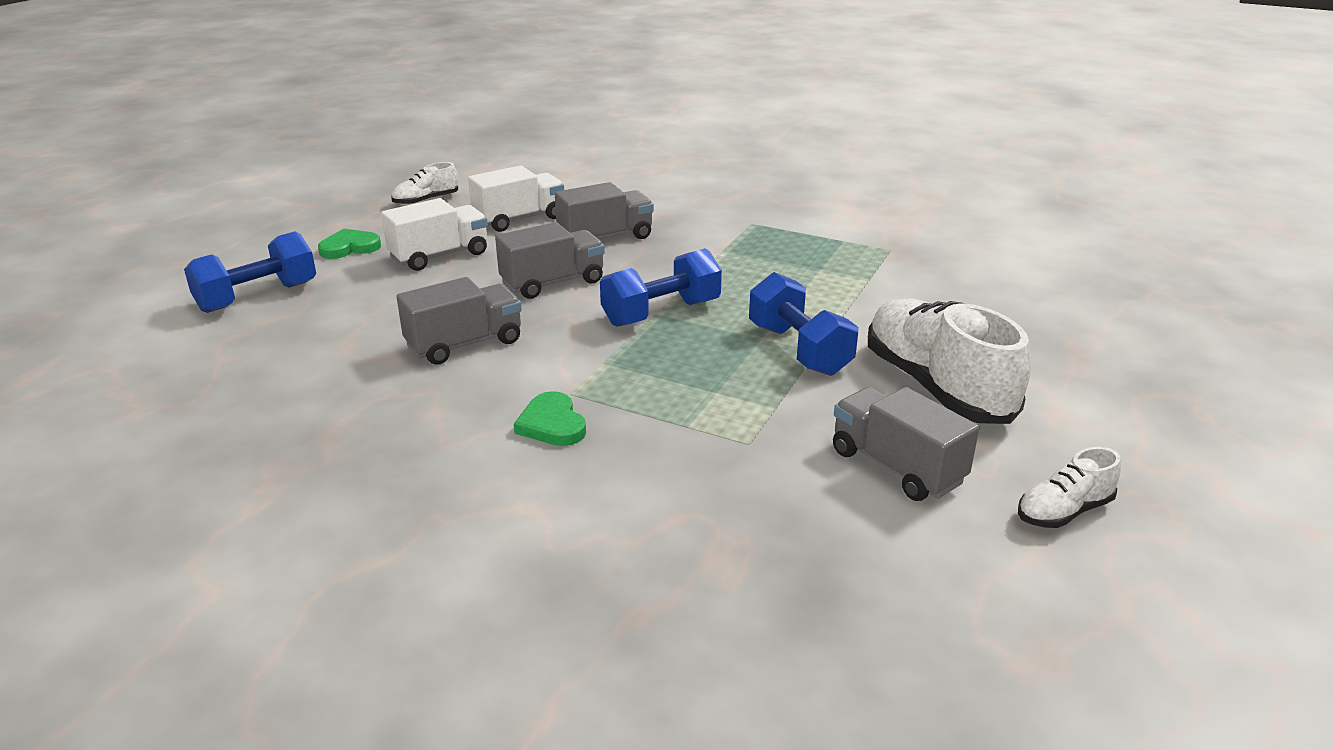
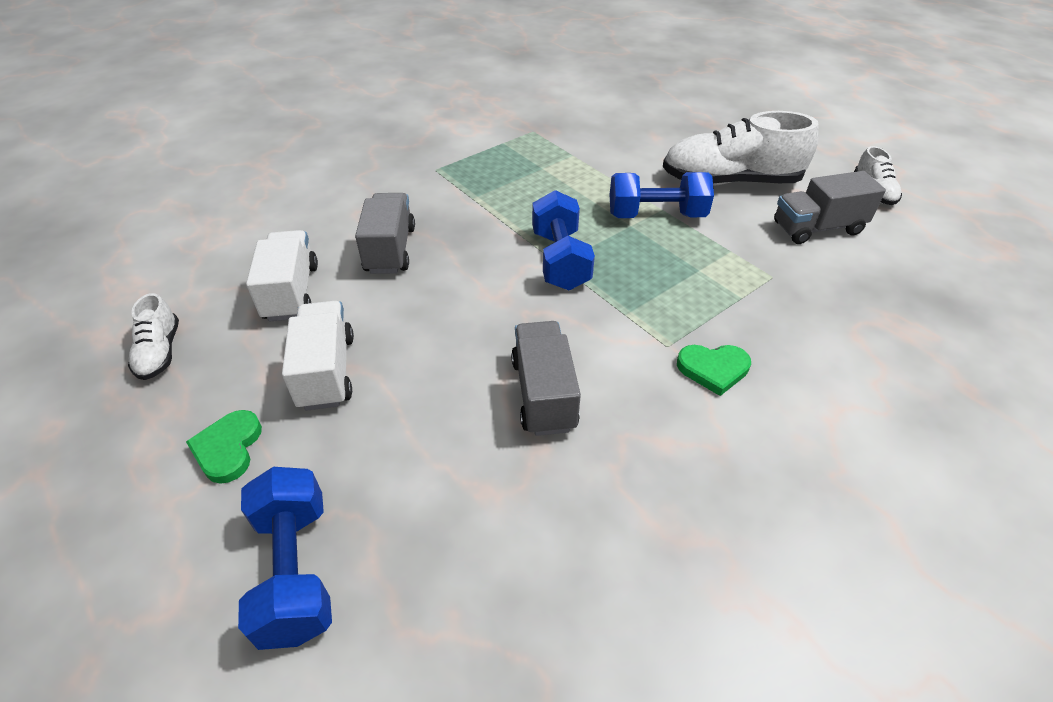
camera: 65 degrees left, 15 degrees up
grey truck [495,222,605,299] -> none

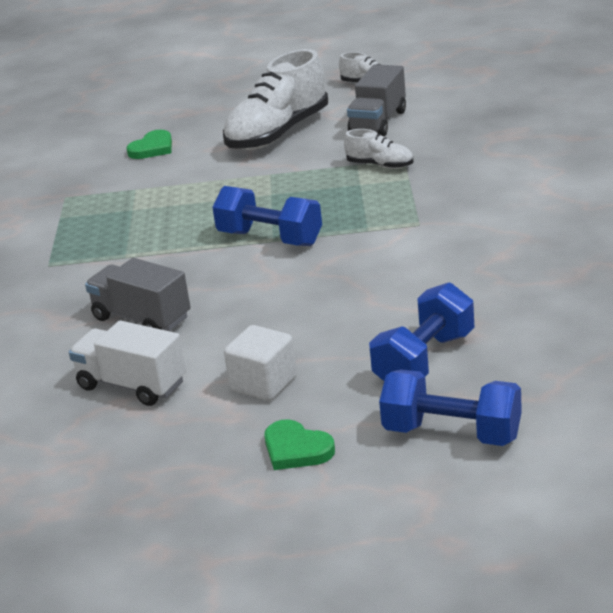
camera: 50 degrees left, 15 degrees down
white shoe [128,293,179,380] -> white shoe moved to [344,129,414,169]
white truck [282,301,354,411] -> white cube [224,325,297,401]
grey truck [511,321,581,436] -> none
blue dumbbell [609,172,714,218] -> blue dumbbell moved to [369,282,475,381]
green heart [677,345,751,396] -> green heart moved to [127,130,172,159]

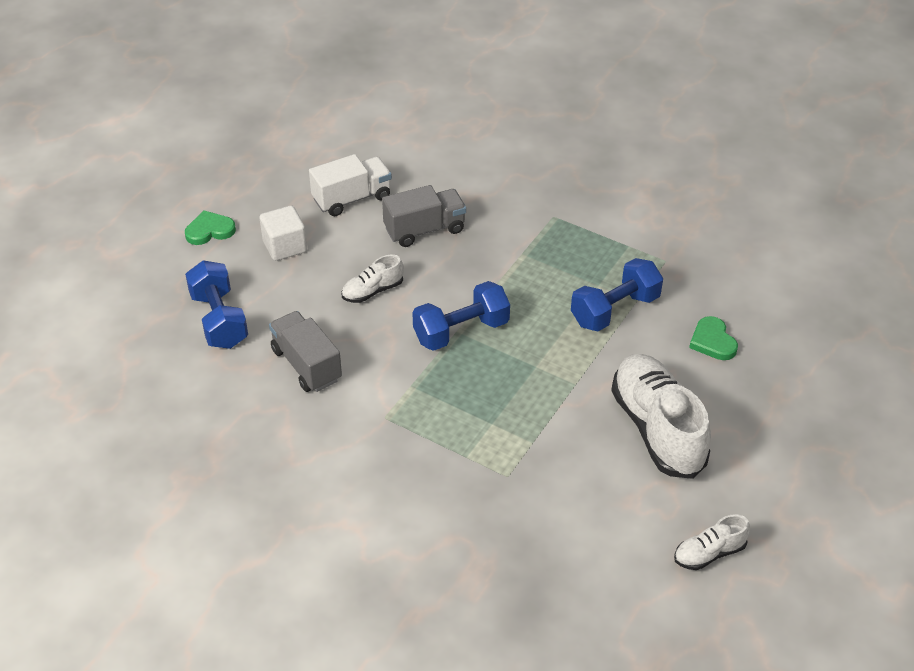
camera: 120 degrees right, 15 degrees up
white shoe [344,129,414,169] -> white shoe moved to [341,255,404,303]
grey truck [347,64,406,136] -> grey truck moved to [269,311,342,392]
blue dumbbell [379,369,522,446] -> blue dumbbell moved to [571,258,663,331]

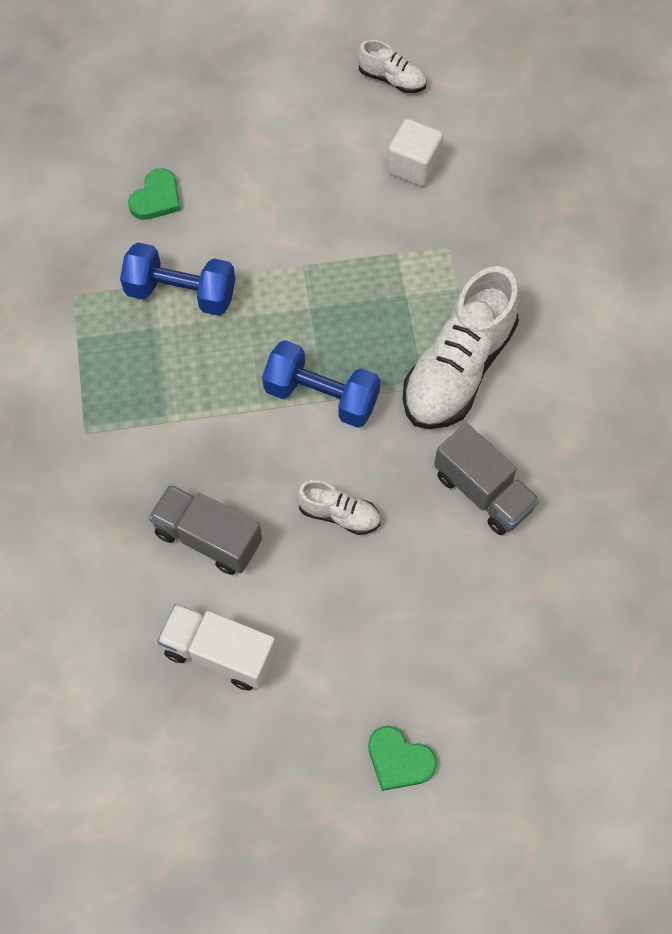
camera: 130 degrees left, 20 degrees up
blue dumbbell [185,260,248,349] -> none
white cube [260,205,307,261] -> white cube moved to [387,119,443,187]
grey truck [269,311,342,392] -> grey truck turned 60 degrees counterclockwise [434,423,540,535]
white shoe [611,354,711,479] -> white shoe moved to [402,266,520,429]

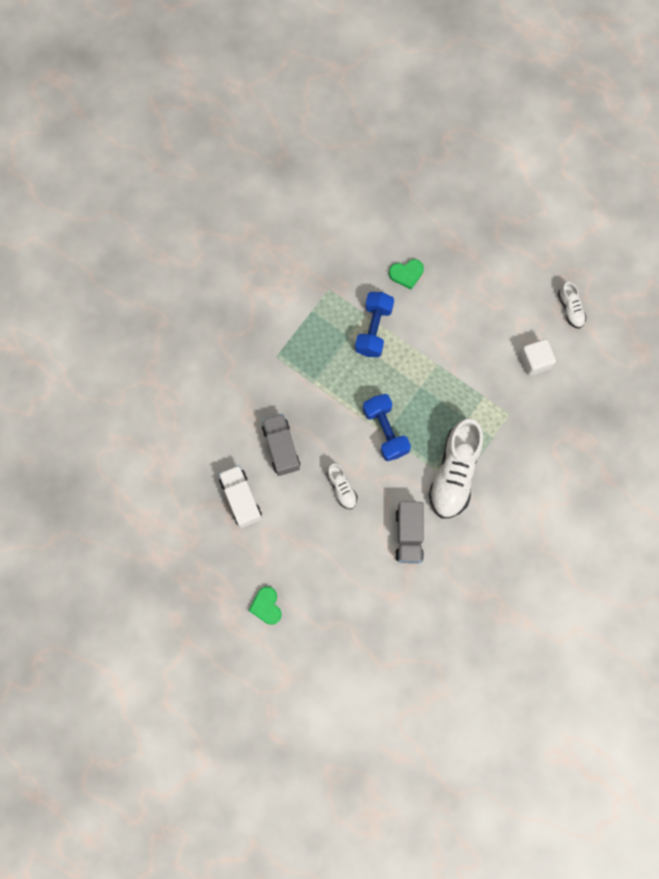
camera: 45 degrees right, 10 degrees up
blue dumbbell [120,242,235,316] -> blue dumbbell turned 45 degrees clockwise [355,292,394,357]
white shoe [402,266,520,429] -> white shoe turned 60 degrees counterclockwise [428,418,484,519]

